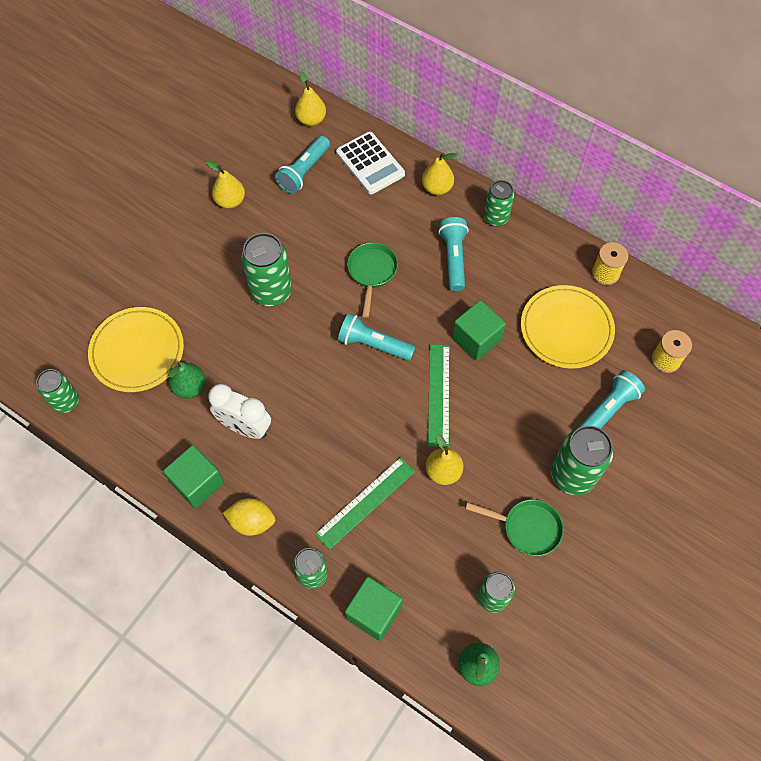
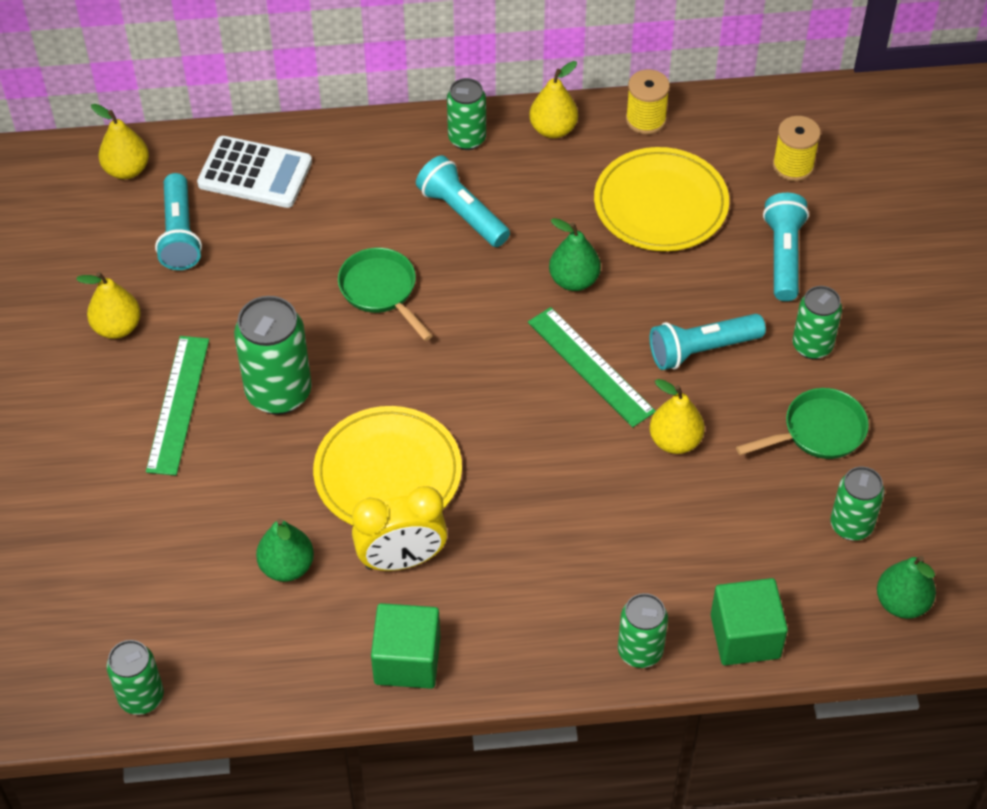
camera: 40 degrees left, 10 degrees down
yellow plate [88,307,184,392] -> yellow plate moved to [313,406,462,525]
white clock [208,384,271,439] -> yellow clock [352,486,448,571]
yellow lemon [223,498,276,536] -> none
green ruler [315,457,415,550] -> green ruler moved to [146,336,209,476]
turquoise flashlight [338,313,415,361] -> turquoise flashlight moved to [650,314,766,370]
yellow pear [422,152,457,195] -> yellow pear moved to [529,61,578,138]
green cube [452,300,506,361] -> green pear [549,218,601,291]
green can [551,426,614,495] -> green can [793,286,842,359], size x0.63

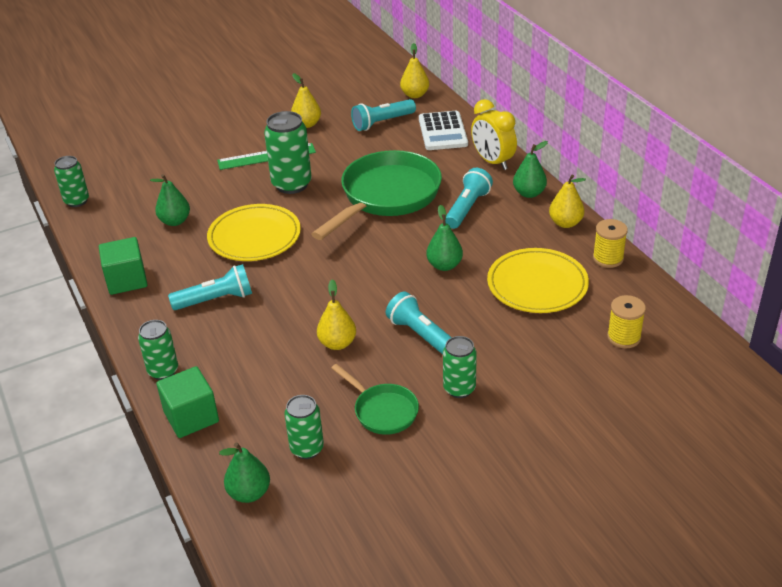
camera: 70 degrees right, 15 degrees down
green pan [338,248,433,341] -> green pan [312,150,442,240], size x2.00
yellow clock [352,486,448,571] -> yellow clock moved to [471,99,517,170]
green can [447,78,486,150] -> green pear [513,141,548,198]
green ruler [528,307,656,428] -> none
turquoise flashlight [763,193,809,301] -> turquoise flashlight moved to [168,264,252,310]

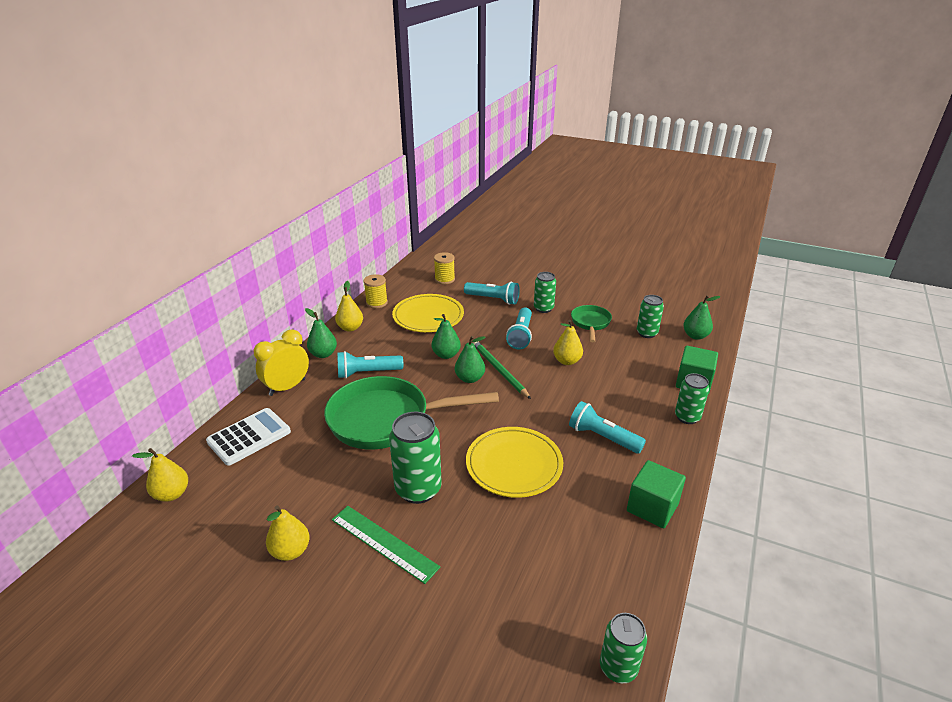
camera: 130 degrees left, 5 degrees down
green pear [150,174,190,226] -> green pear moved to [455,336,486,383]
turquoise flashlight [351,99,416,131] -> turquoise flashlight moved to [464,281,520,305]
yellow clock [471,99,517,170] -> yellow clock turned 150 degrees counterclockwise [254,330,309,396]
none -> green pencil [473,342,531,399]

